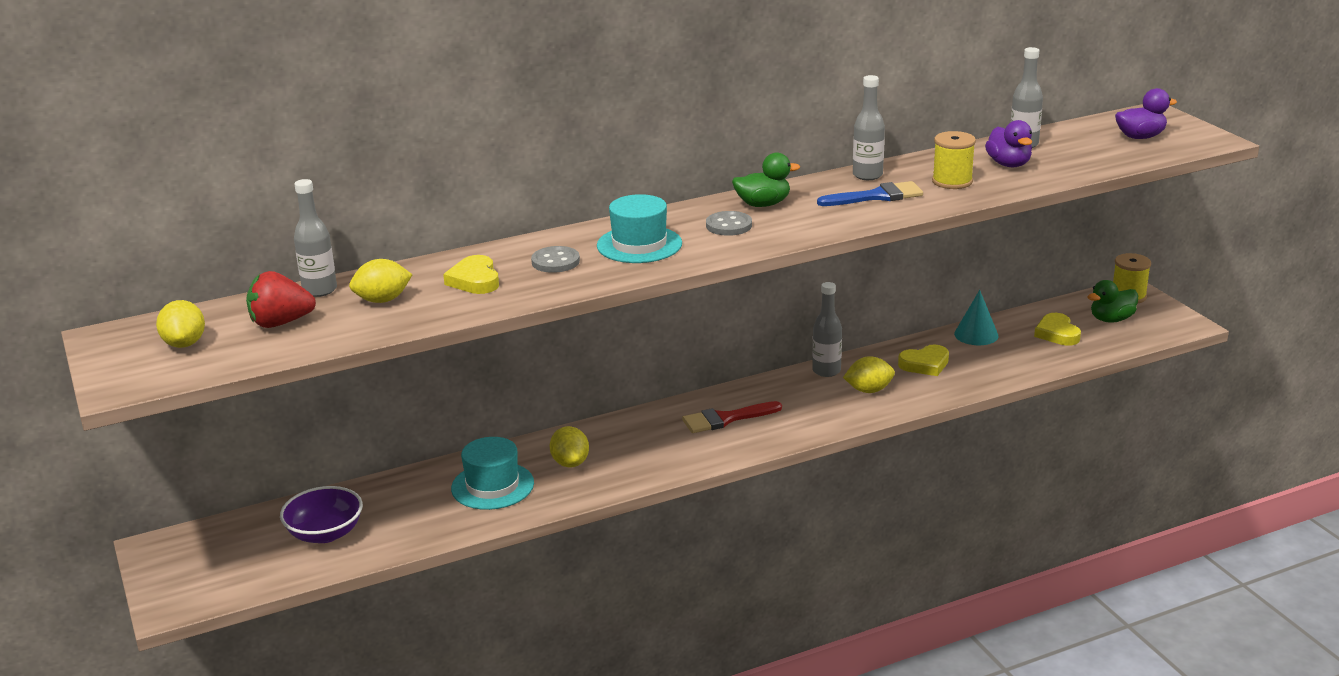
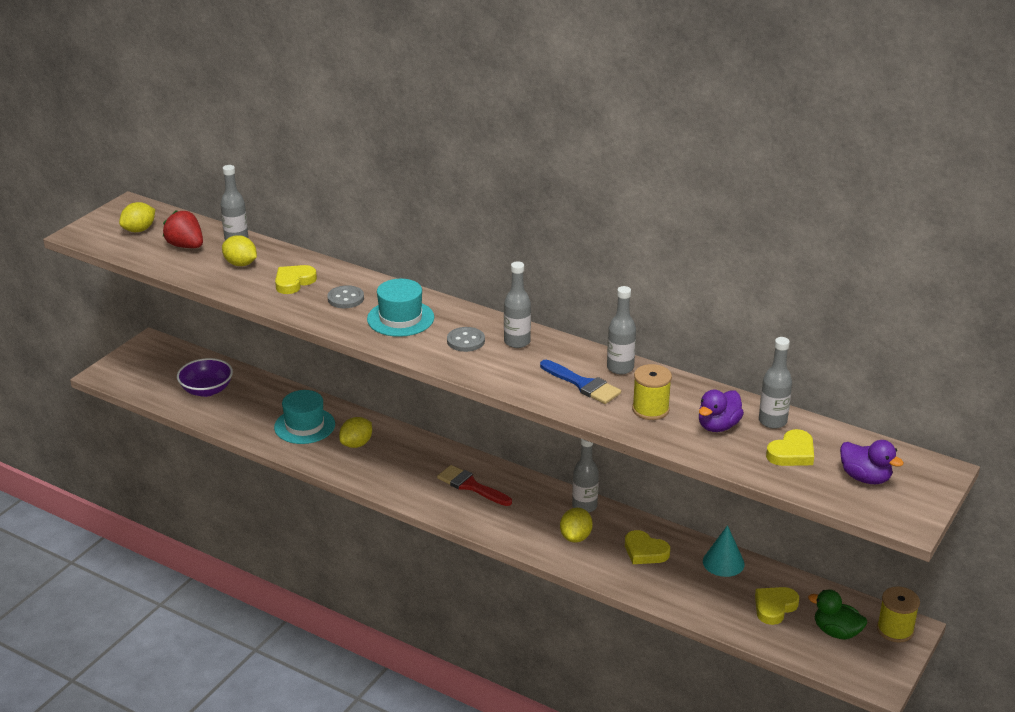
camera: 55 degrees right, 5 degrees up
green duck [732,152,800,207] -> grey bottle [504,261,531,348]
yellow lemon [843,356,895,393] -> yellow lemon turned 60 degrees clockwise [560,508,593,543]
none -> yellow heart [766,429,814,466]

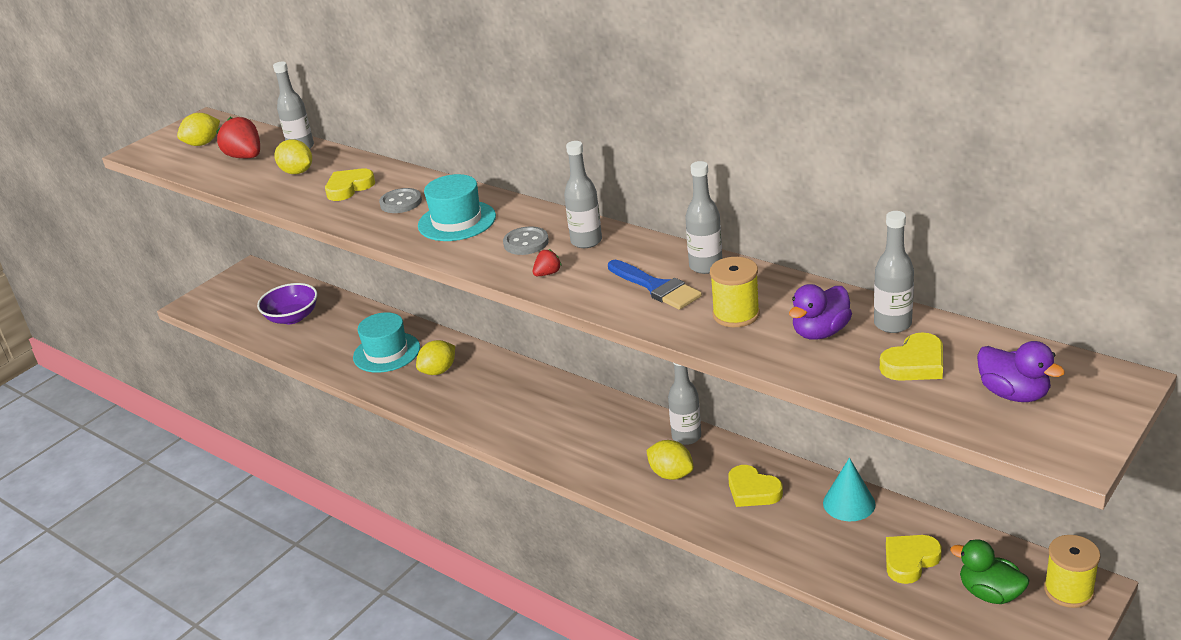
camera: 10 degrees right, 0 degrees up
red brush [437,465,512,506] -> none
yellow lemon [560,508,593,543] -> yellow lemon turned 75 degrees counterclockwise [646,440,694,480]
none -> red strawberry [533,249,562,276]

